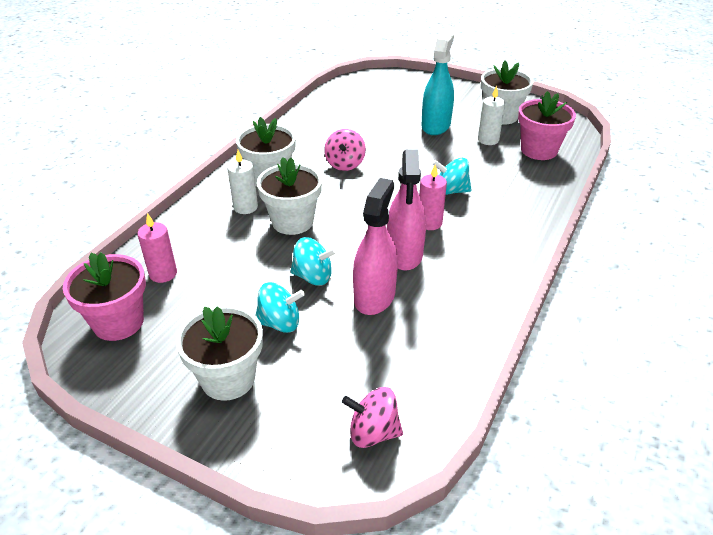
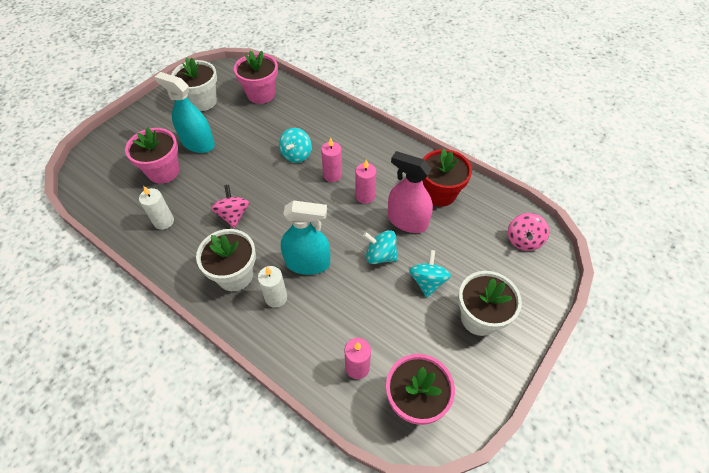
camera: 80 degrees left, 15 degrees up
white flower pot [257,157,322,235] -> turquoise spray bottle [281,200,330,275]
turquoise spinning top [290,237,337,286] -> turquoise spinning top turned 90 degrees counterclockwise [363,230,398,264]
pink spinning top [324,129,366,171] -> pink spinning top turned 120 degrees counterclockwise [211,185,249,228]
pink spray bottle [387,149,426,271] -> pink candle [355,159,376,204]
white candle [478,86,505,145] -> white candle moved to [139,186,174,230]
none -> pink flower pot [125,127,180,184]
none -> red flower pot [422,148,472,207]

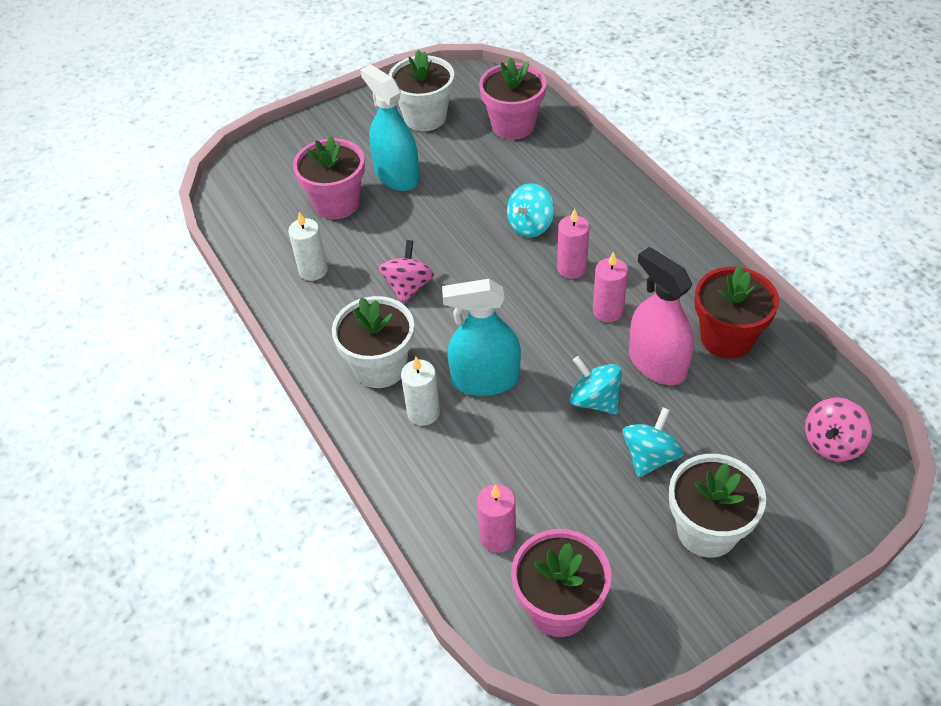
camera: 25 degrees right, 5 degrees down
turquoise spray bottle [281,200,330,275] -> turquoise spray bottle turned 150 degrees clockwise [442,279,521,396]

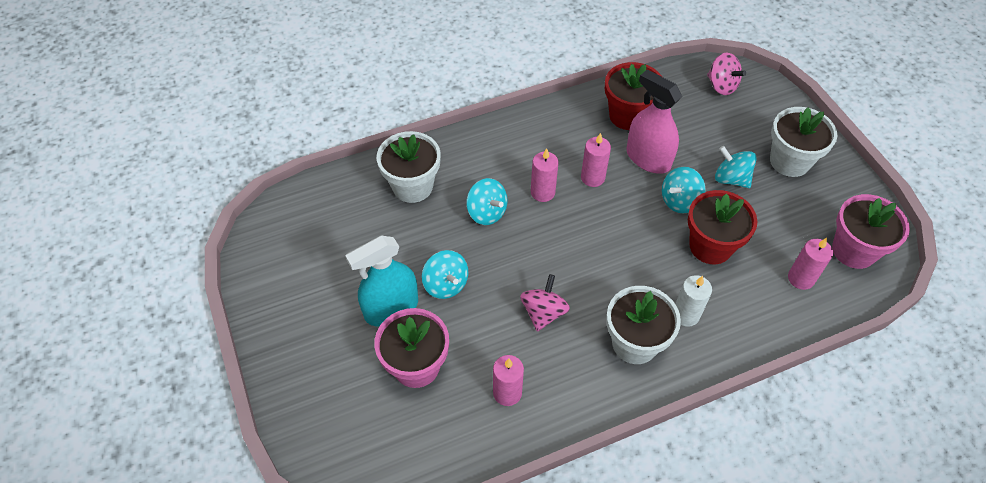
camera: 85 degrees left, 5 degrees up
white candle [288,212,328,281] -> pink candle [493,355,524,406]
pink spinning top [379,240,434,304] -> pink spinning top turned 90 degrees clockwise [520,274,570,332]
white flower pot [389,50,454,131] -> white flower pot moved to [377,131,441,203]
turquoise spray bottle [442,279,521,396] -> none
pink flower pot [479,58,546,140] -> none
pink spray bottle [629,247,694,385] -> pink spray bottle turned 75 degrees clockwise [626,70,682,174]
none -> turquoise spinning top [422,250,468,299]
none -> red flower pot [688,190,757,264]

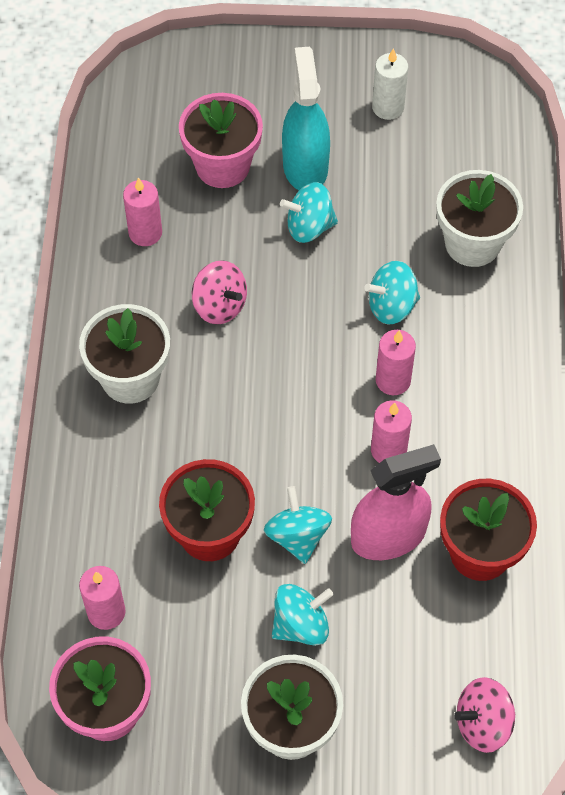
camera: 115 degrees right, 5 degrees up
white candle [675,275,712,327] -> white candle moved to [372,48,408,120]

